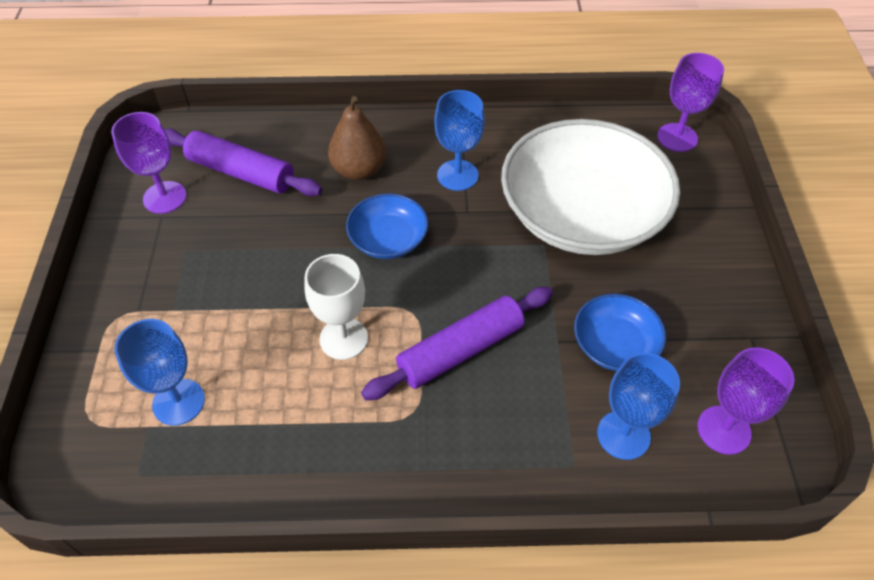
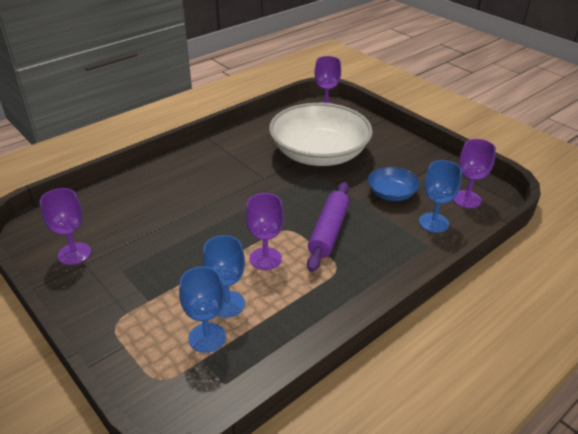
camera: 40 degrees left, 15 degrees down
purple rolling pin [165,129,322,196] -> none
white goblet [304,254,368,360] -> purple goblet [246,193,284,270]
brown pear [328,96,386,180] -> none
blue bowl [346,193,429,259] -> none
blue goblet [434,90,485,191] -> blue goblet moved to [203,235,245,318]

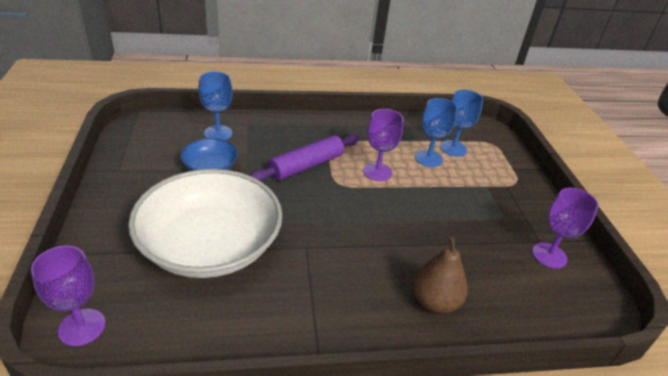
camera: 150 degrees left, 0 degrees up
purple goblet [453,139,496,208] -> none
none -> brown pear [413,236,468,314]

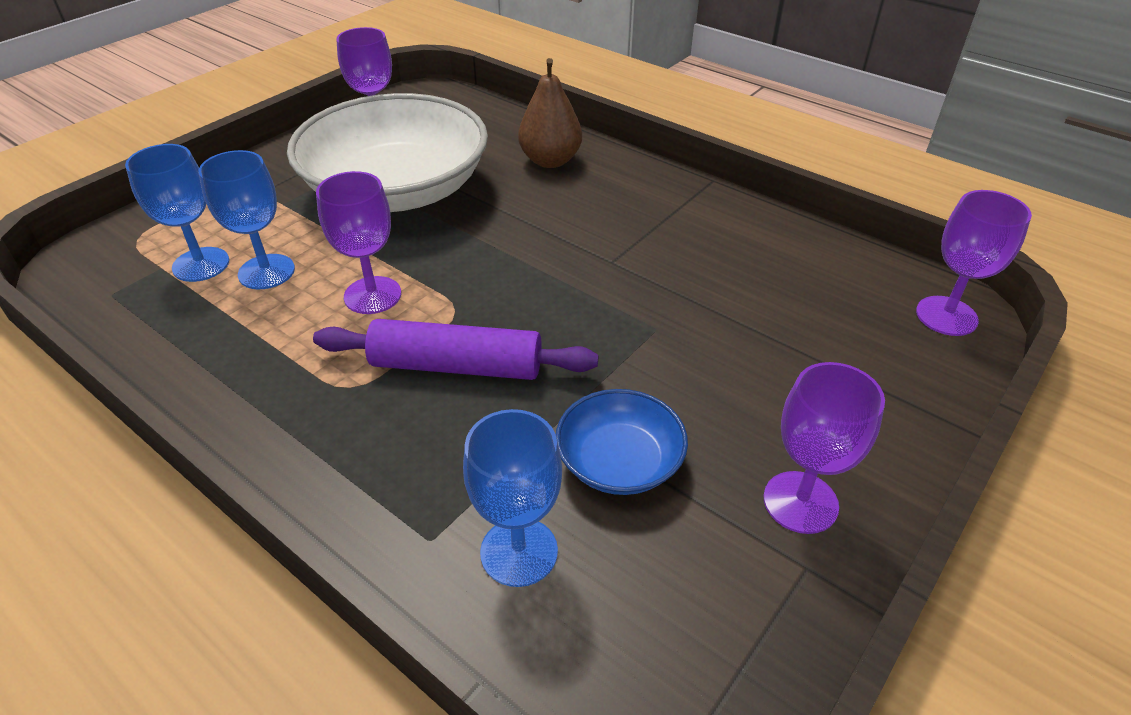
camera: 130 degrees left, 5 degrees up
white bowl [128,169,283,278] -> white bowl moved to [287,93,488,212]
none -> purple goblet [763,362,885,534]

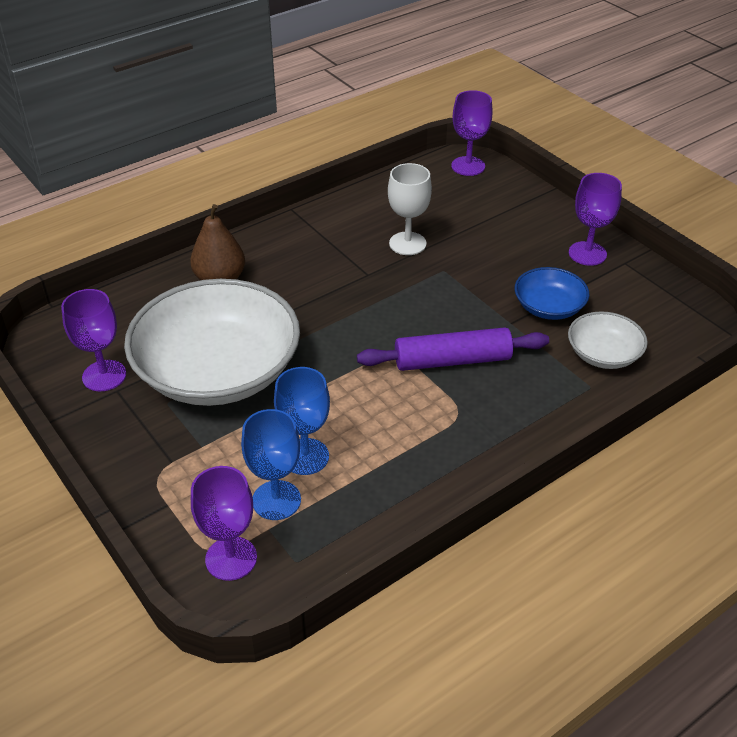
camera: 75 degrees left, 0 degrees up
purple rolling pin [313,319,598,380] -> purple rolling pin turned 60 degrees clockwise [357,327,549,371]
purple goblet [316,171,401,314] -> purple goblet moved to [191,466,257,581]
blue goblet [463,409,562,587] -> white bowl [568,311,648,369]
none -> white goblet [388,163,432,255]

